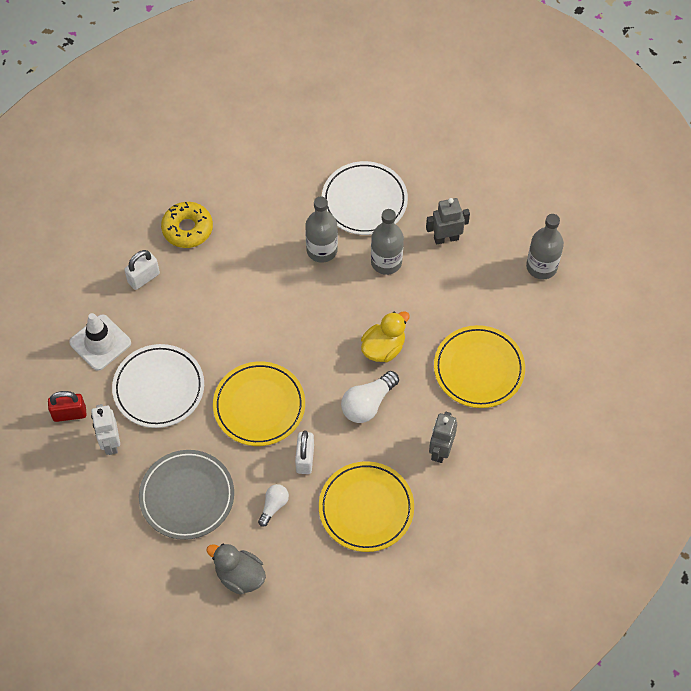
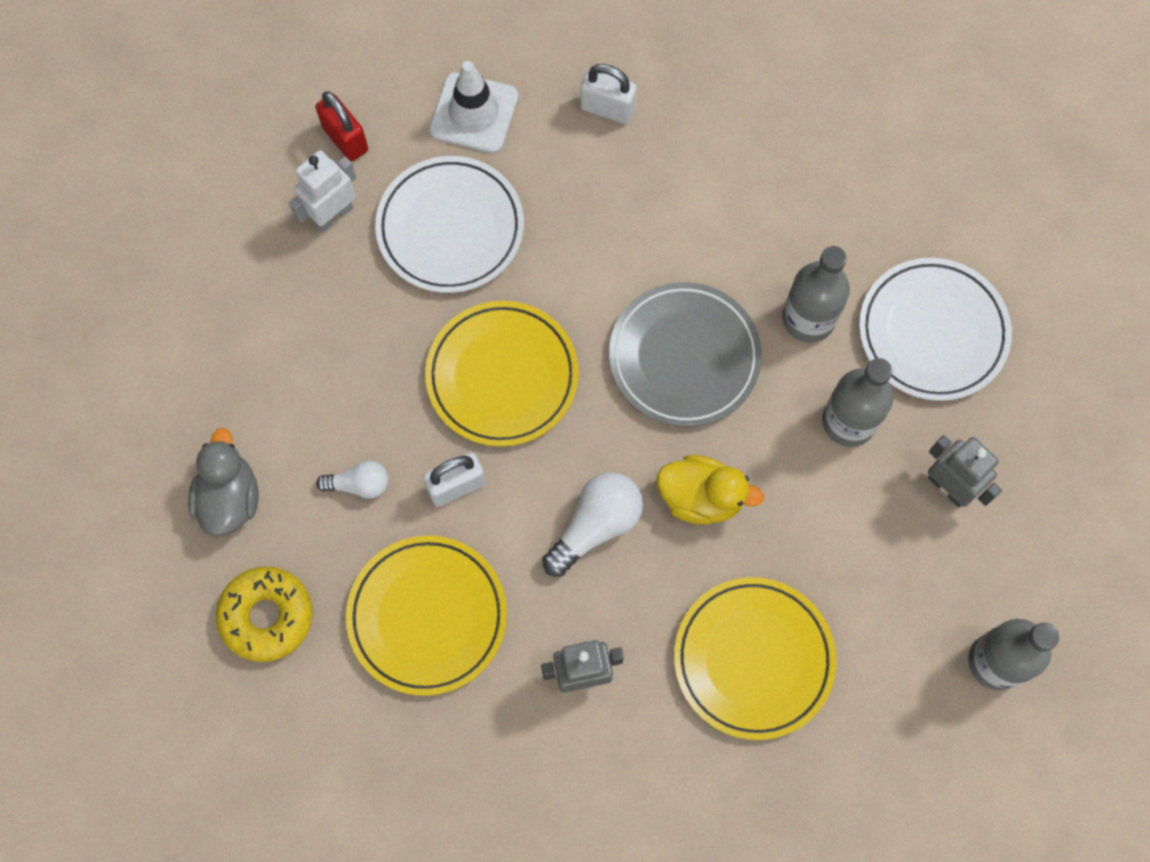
camera: 60 degrees right, 10 degrees up
grey plate [139,450,234,540] -> grey plate moved to [609,282,762,427]
yellow donut [161,202,213,248] -> yellow donut moved to [216,566,313,662]
white light bulb [341,371,399,423] -> white light bulb turned 120 degrees clockwise [542,472,643,577]

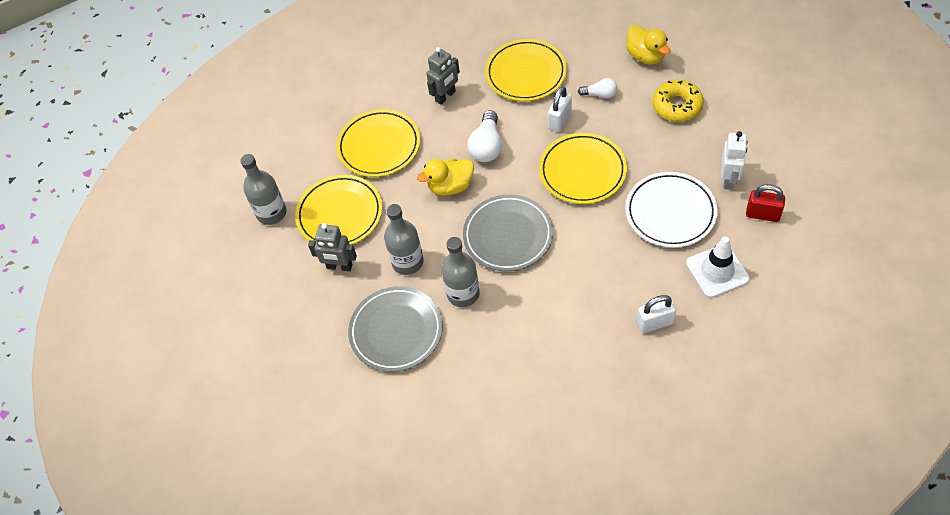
camera: 150 degrees right, 15 degrees down
grey duck [188,428,258,536] -> yellow duck [626,25,670,64]
yellow donut [216,566,313,662] -> yellow donut moved to [653,80,704,122]
white light bulb [316,460,389,499] -> white light bulb turned 135 degrees counterclockwise [578,78,617,99]
white plate [859,258,1012,401] -> grey plate [348,286,443,372]
none -> yellow plate [295,175,382,245]

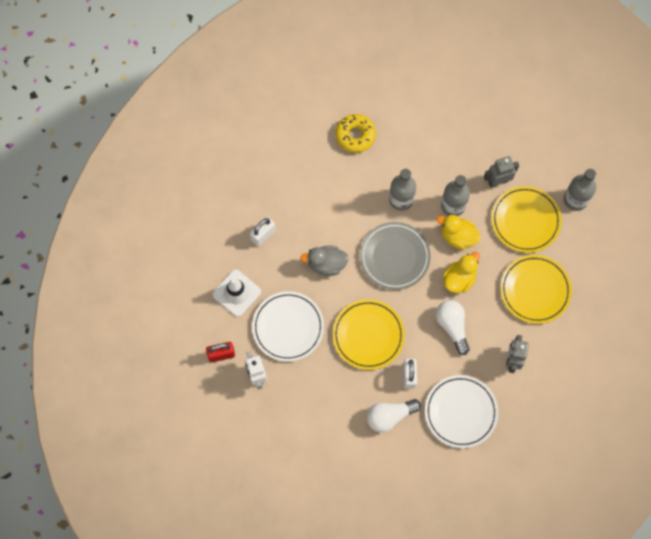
camera: 145 degrees right, 15 degrees up
grey plate [348,286,443,372] -> none
yellow plate [485,39,567,101] -> white plate [425,375,498,448]
white light bulb [578,78,617,99] -> white light bulb [367,399,421,433], size x1.66
yellow duck [626,25,670,64] -> yellow duck moved to [437,215,480,250]
yellow donut [653,80,704,122] -> yellow donut moved to [335,114,376,153]
none -> grey duck [300,246,349,276]

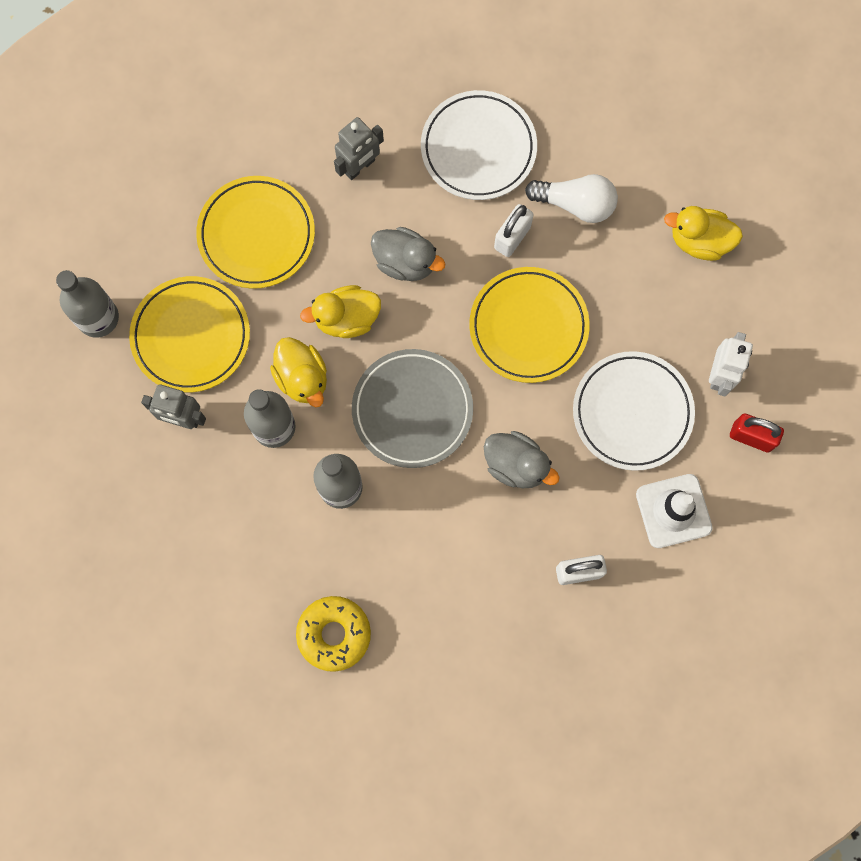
camera: 145 degrees left, 5 degrees up
white light bulb [436,300,470,355] -> grey duck [371,227,446,281]
none -> yellow duck [664,206,743,261]

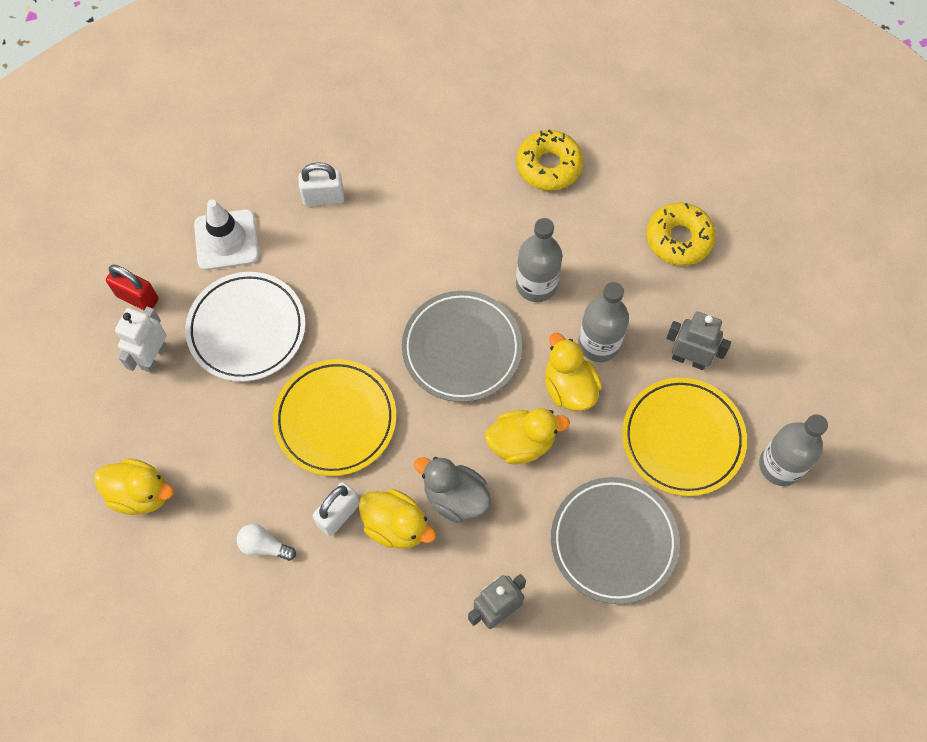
camera: 175 degrees left, 10 degrees down
yellow plate [196,176,315,289] -> grey plate [551,477,680,604]
white plate [421,90,537,200] -> none
grey duck [484,431,560,488] -> none
white light bulb [525,174,618,223] -> white light bulb [237,524,296,561], size x0.60
none -> yellow duck [359,489,436,549]
none -> yellow donut [646,202,716,266]

